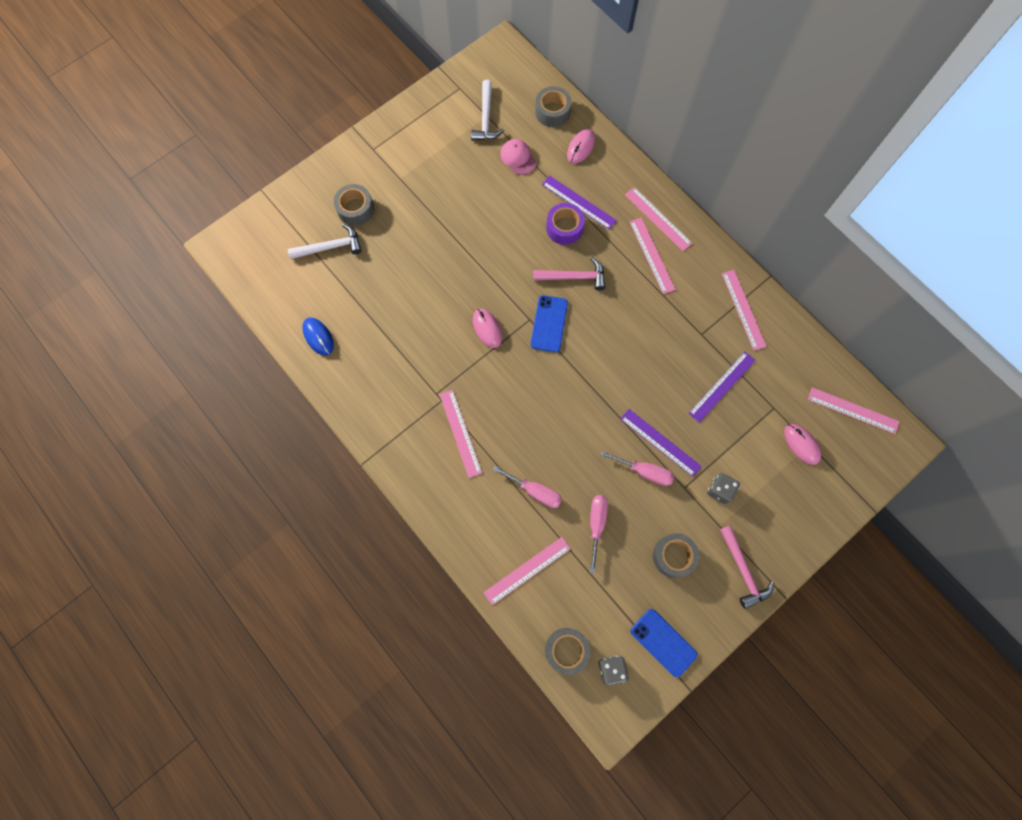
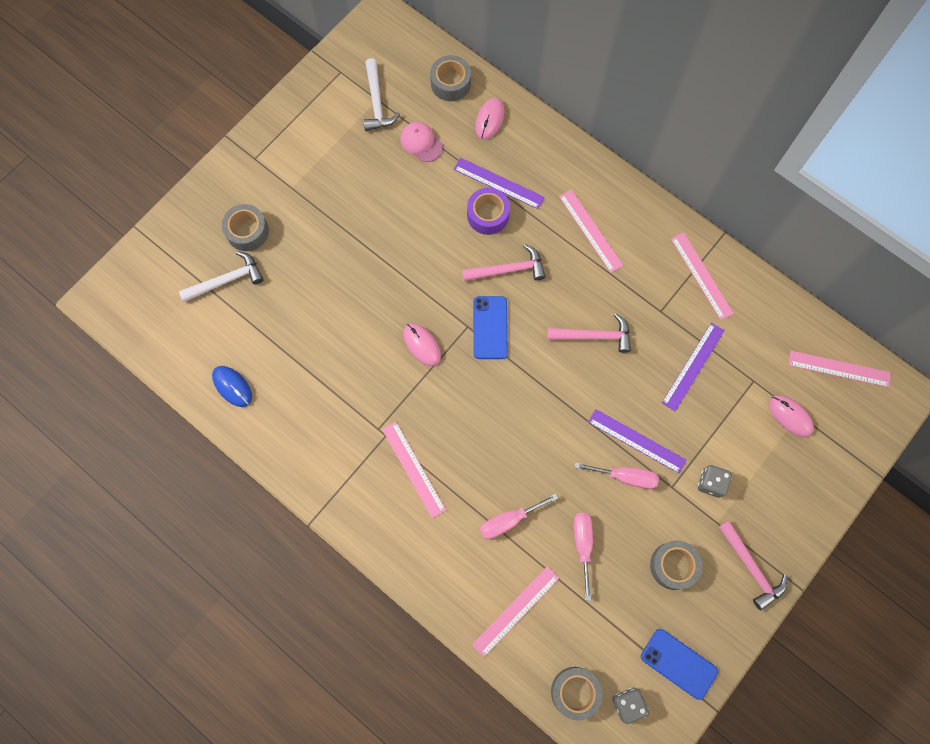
camera: 10 degrees left, 0 degrees up
pink screwdriver [493,466,562,508] -> pink screwdriver turned 135 degrees clockwise [480,493,558,539]
pink ruler [625,187,693,251] -> none
none -> pink hammer [547,313,631,353]

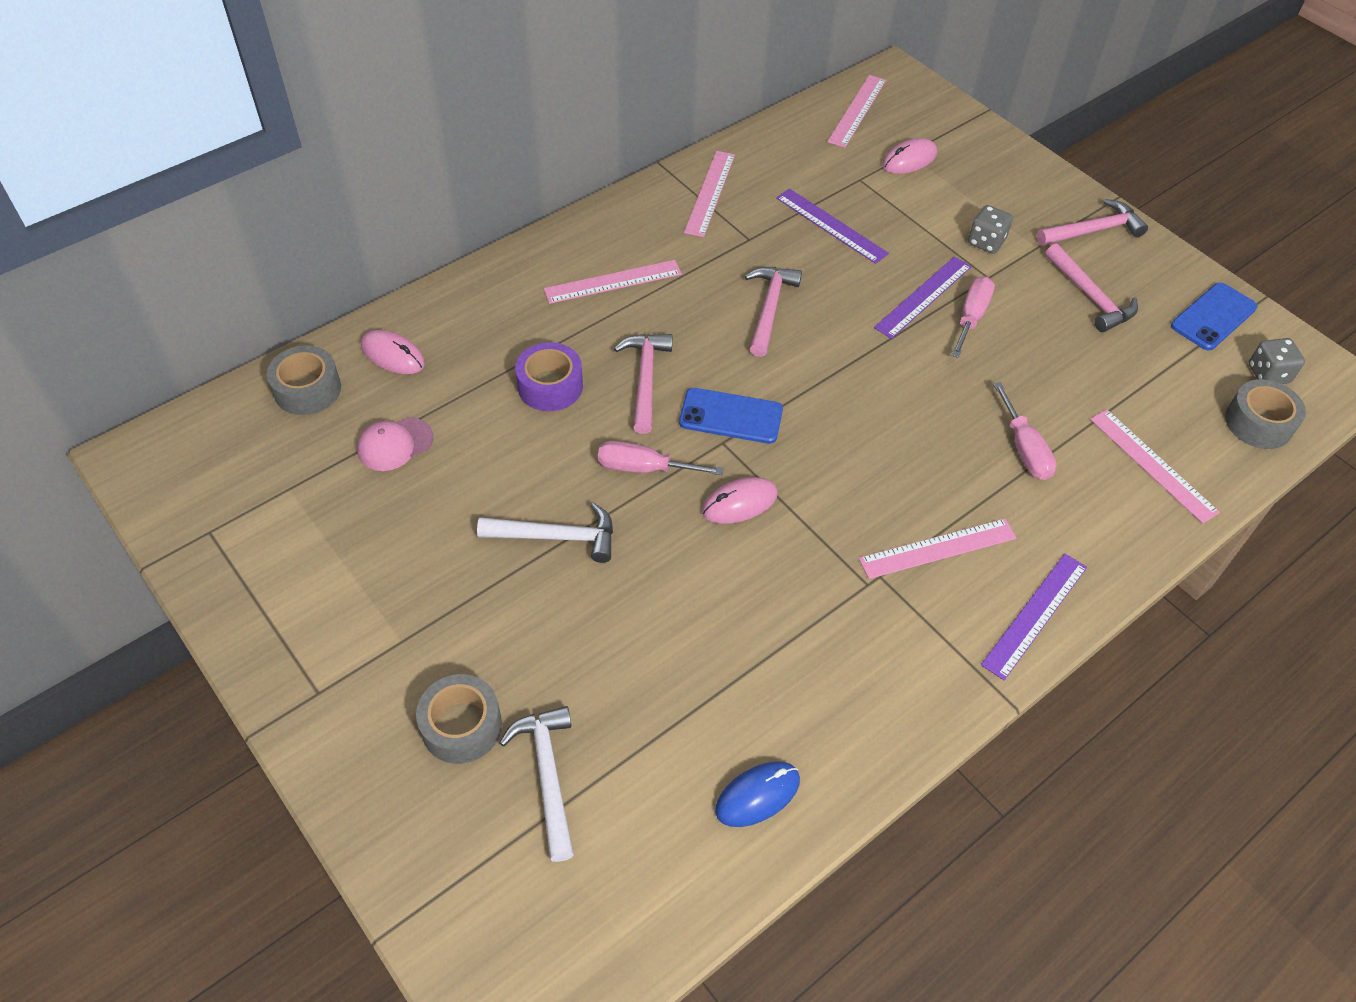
camera: 80 degrees left, 20 degrees down
white hammer [363,58,400,131] -> white hammer moved to [477,503,613,563]
purple ruler [454,158,545,209] -> purple ruler moved to [981,554,1087,680]
pink screwdriver [574,513,593,601] -> pink screwdriver moved to [598,441,724,475]
grey tape [650,541,702,590] -> pink hammer [1045,244,1138,332]
pink ruler [671,232,734,320] -> pink ruler turned 60 degrees counterclockwise [684,151,735,237]

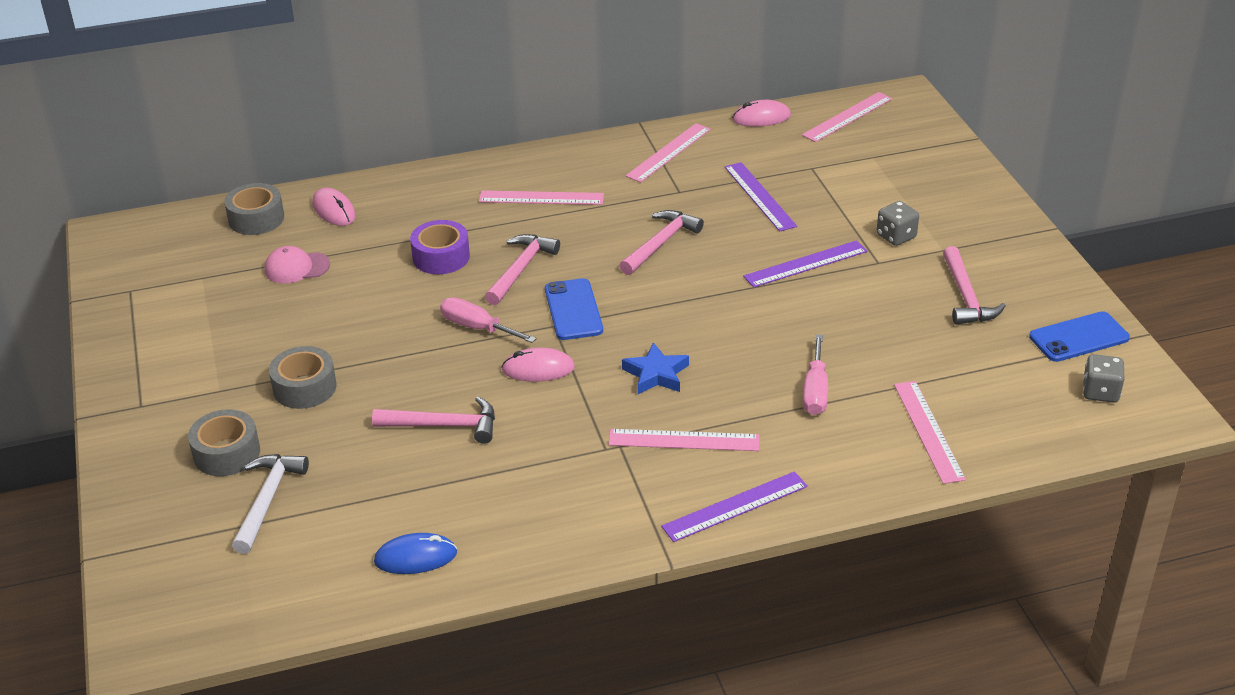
camera: 25 degrees right, 15 degrees down
white hammer [477,503,613,563] -> none
blue phone [679,388,783,444] -> blue phone turned 45 degrees clockwise [545,278,603,340]
pink mouse [882,138,937,174] -> pink mouse moved to [732,100,791,127]
pink screwdriver [951,276,995,358] -> none
pink hammer [1037,199,1148,246] -> pink hammer moved to [372,397,495,444]
grey tape [1225,379,1306,449] -> grey tape moved to [269,346,337,409]
none -> blue star [622,342,689,394]

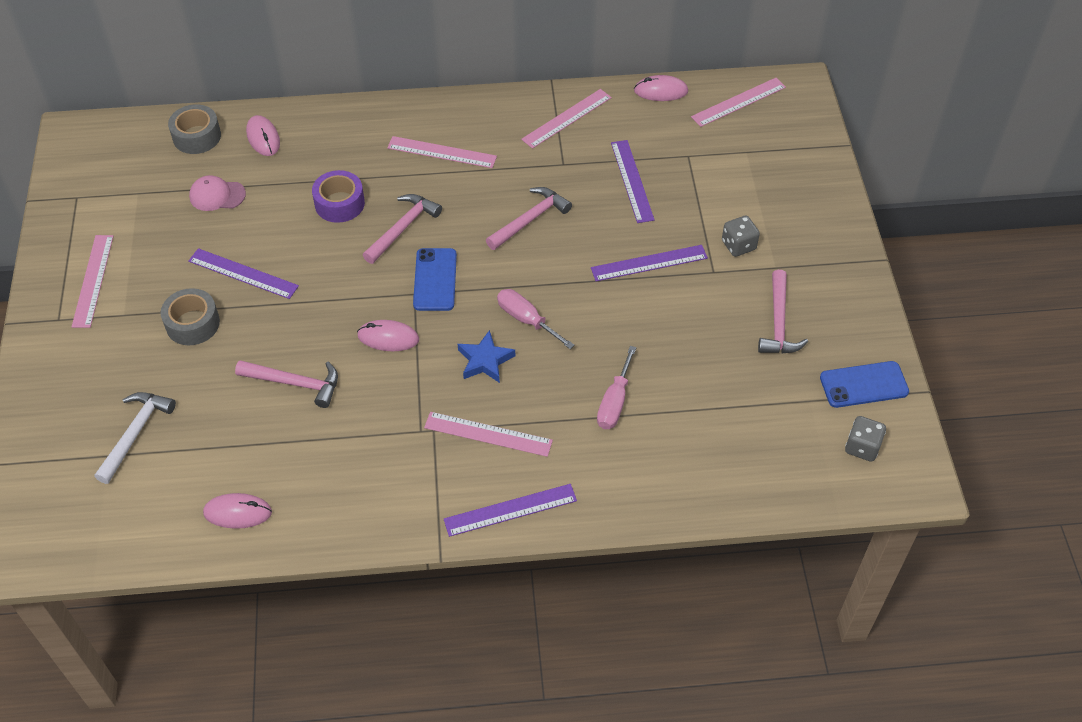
camera: 10 degrees right, 15 degrees up
grey tape [188,409,260,476] -> none
blue mouse [374,533,457,574] -> pink mouse [203,493,272,529]
pink screwdriver [440,297,536,343] -> pink screwdriver moved to [497,289,575,349]
pink ruler [894,381,966,484] -> pink ruler moved to [72,235,114,328]
none -> purple ruler [188,248,299,299]

